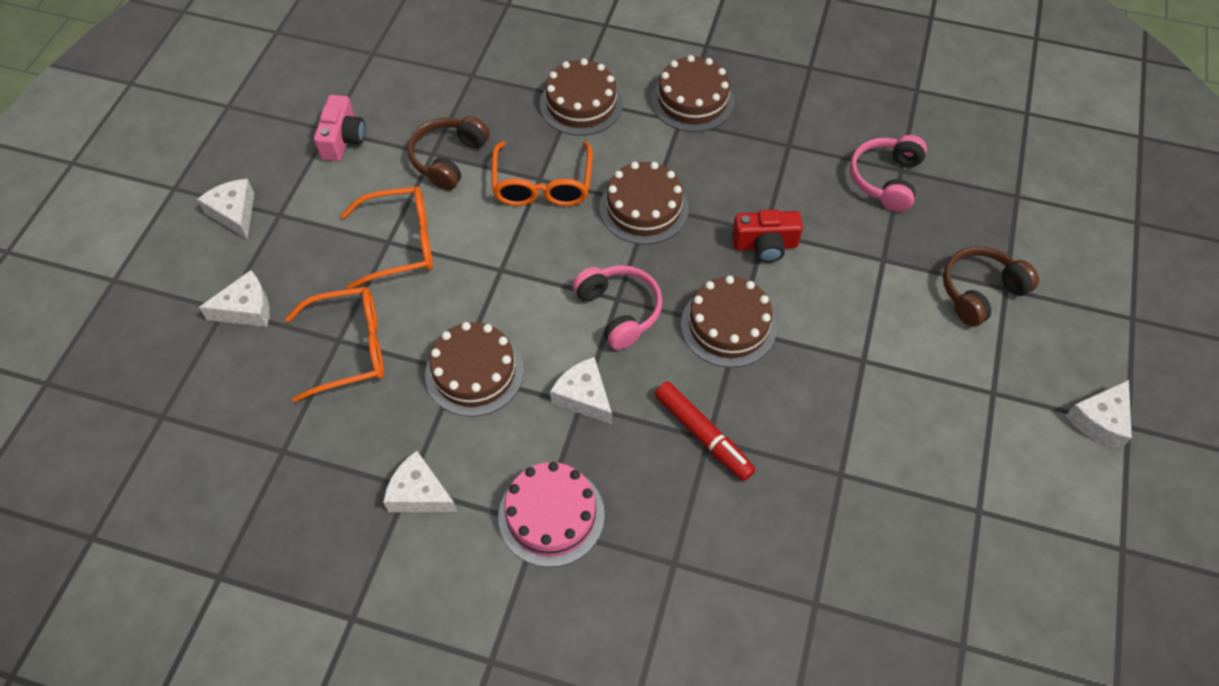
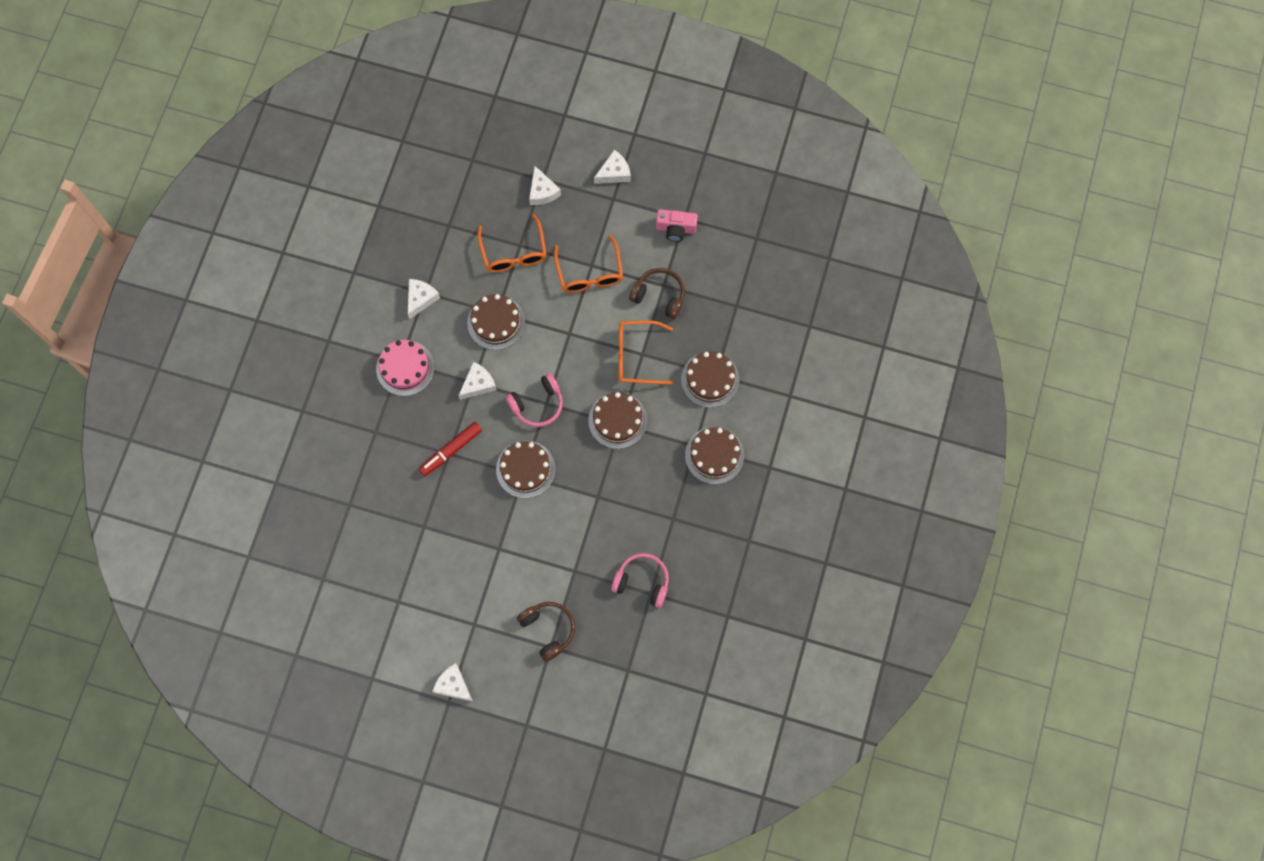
camera: 90 degrees right, 15 degrees up
red camera [732,209,803,263] -> none

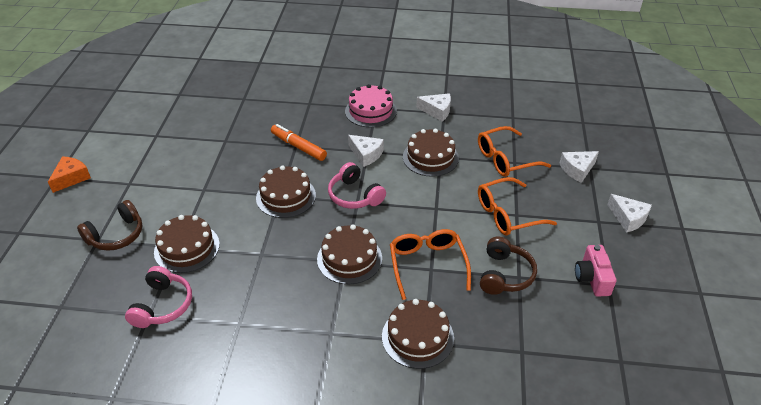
camera: 80 degrees right, 30 degrees down
red marker [419,422,482,476] -> orange marker [271,124,327,161]
white cheese [432,663,473,702] -> orange cheese [48,156,91,193]
brown cake [685,427,744,484] -> brown cake moved to [154,215,220,273]

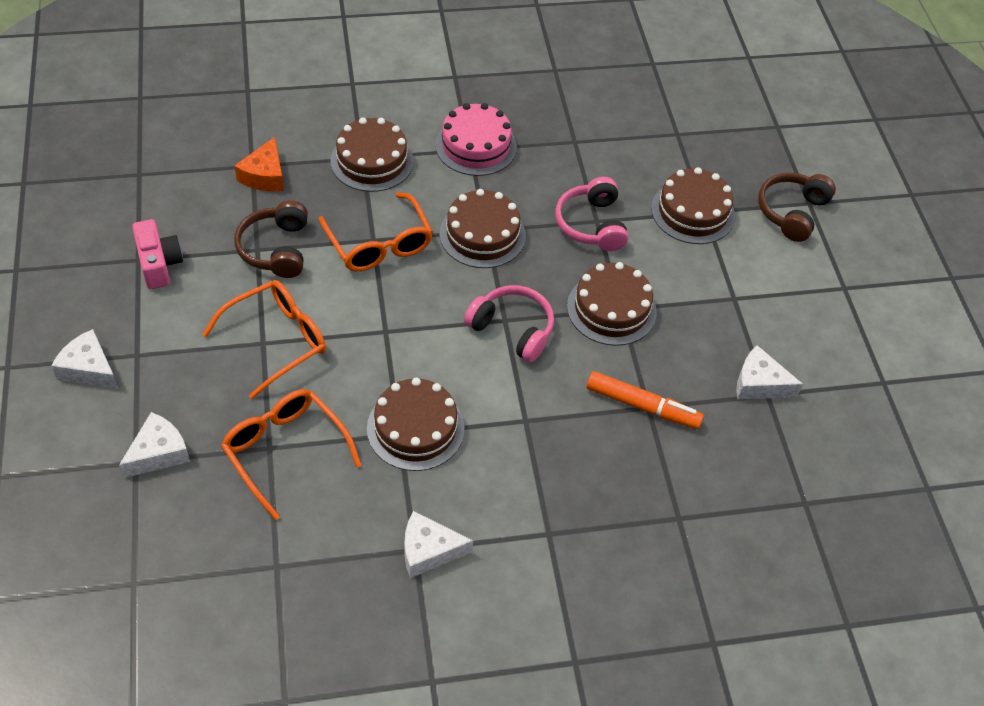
camera: 160 degrees right, 10 degrees up
orange cheese [48,156,91,193] -> orange cheese moved to [234,137,284,192]
pink headphones [125,266,192,328] -> pink headphones moved to [555,177,628,251]
pink cake [345,84,397,127] -> pink cake moved to [435,103,517,176]
white cheese [348,135,384,167] -> white cheese moved to [736,345,803,400]
orange glasses [478,126,551,177] -> orange glasses turned 90 degrees counterclockwise [221,389,362,520]

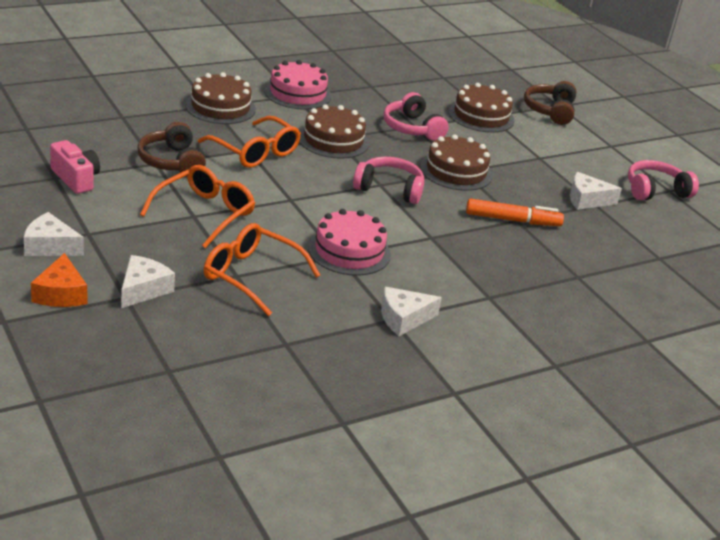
camera: 20 degrees left, 20 degrees down
orange cheese [234,137,284,192] -> orange cheese moved to [31,253,87,307]
brown cake [367,378,464,471] -> pink cake [308,209,391,276]
none -> pink headphones [628,160,699,201]

